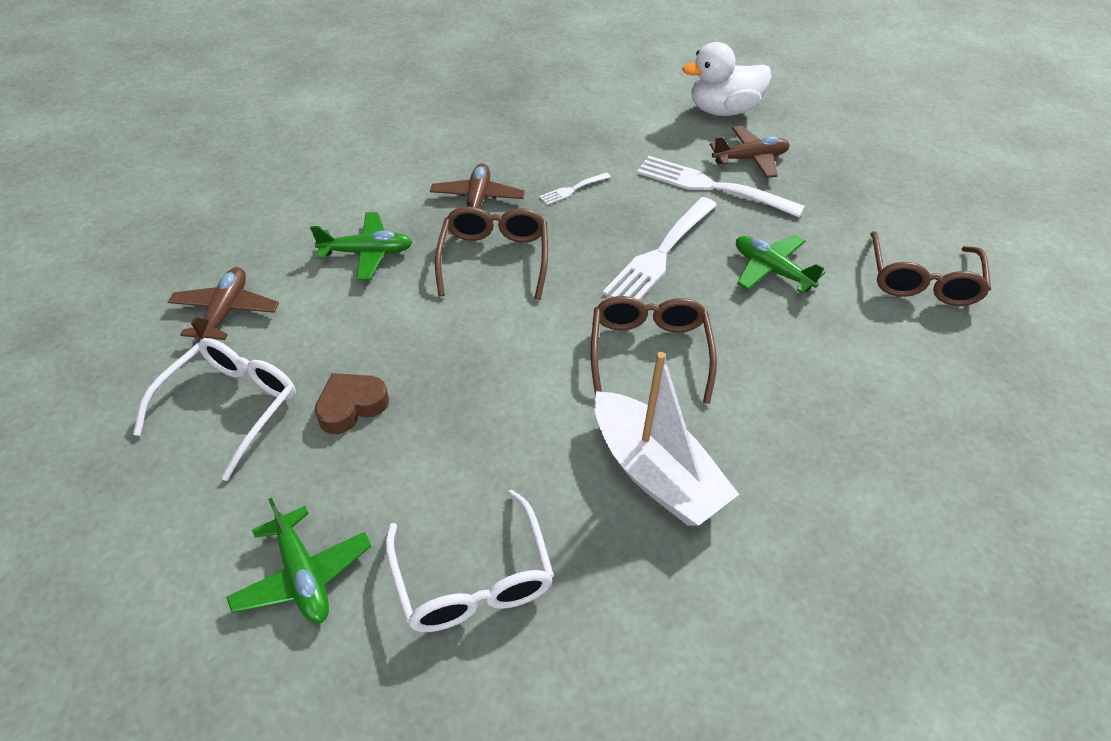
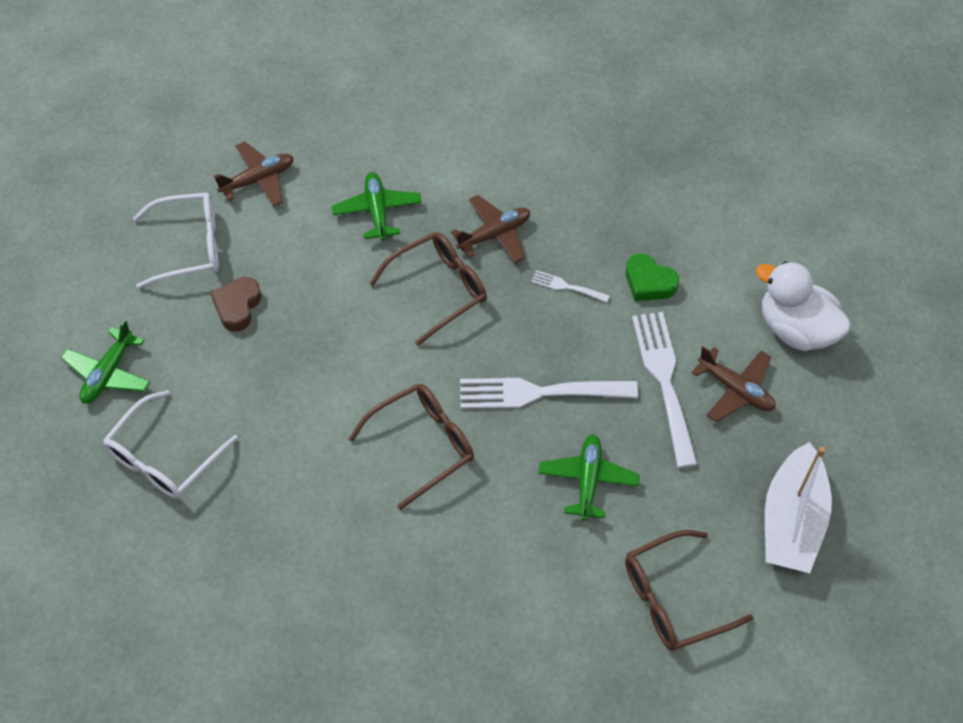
camera: 55 degrees right, 10 degrees up
green plane [310,212,412,280] -> green plane turned 150 degrees counterclockwise [332,172,422,241]
brown heart [314,373,389,434] -> brown heart turned 90 degrees counterclockwise [210,277,262,332]
white boat [594,352,739,526] -> white boat moved to [765,442,832,573]
none -> green heart [626,253,679,301]

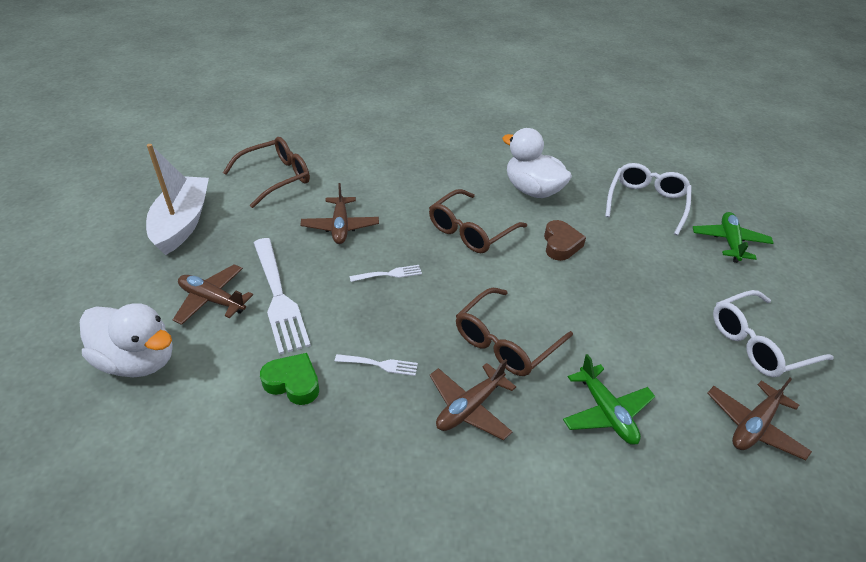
camera: 165 degrees right, 15 degrees down
brown heart [210,277,262,332] -> brown heart moved to [544,220,586,261]
white fork [460,378,638,409] -> white fork [349,265,422,282], size x0.47
green plane [538,434,640,521] -> brown plane [300,183,379,244]
none -> white duck [502,128,572,198]

